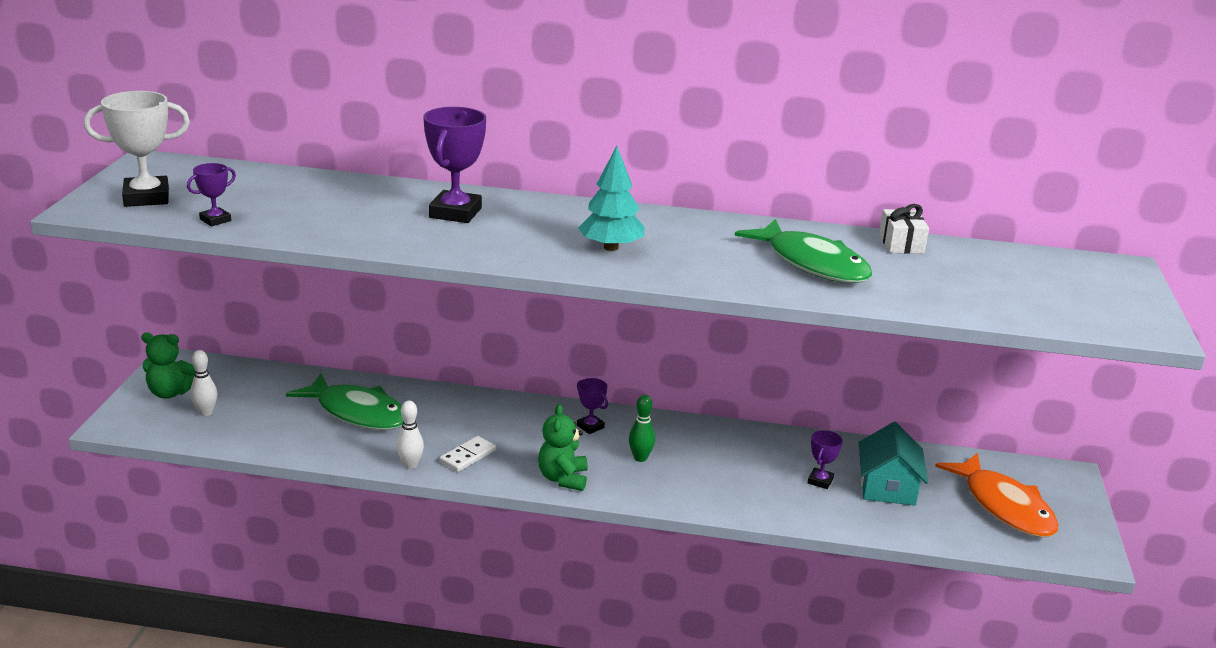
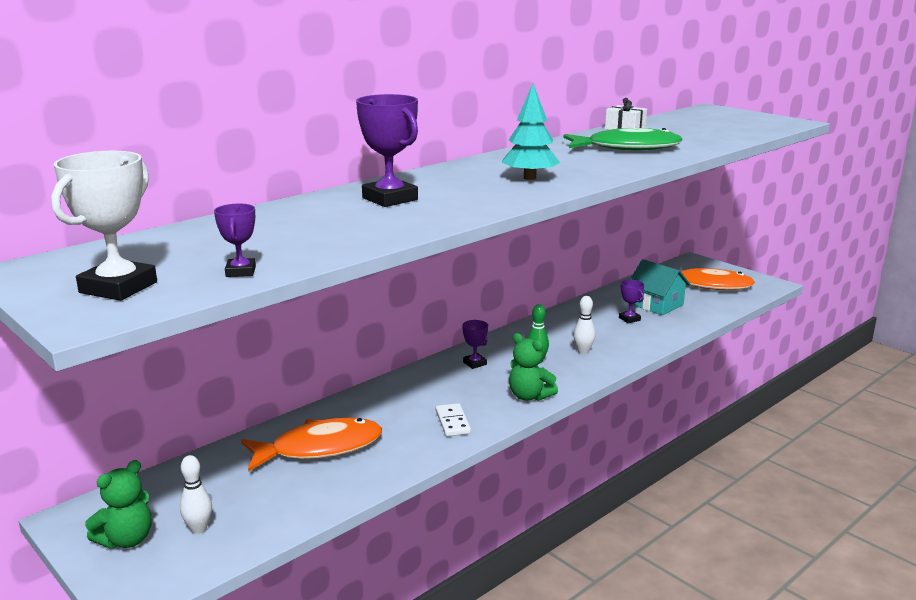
camera: 50 degrees left, 5 degrees down
green fish [286,373,403,430] -> orange fish [241,418,382,472]
white bowling pin [396,401,424,469] -> white bowling pin moved to [573,296,595,354]
purple trophy [577,378,608,434] -> purple trophy turned 60 degrees clockwise [462,320,488,369]

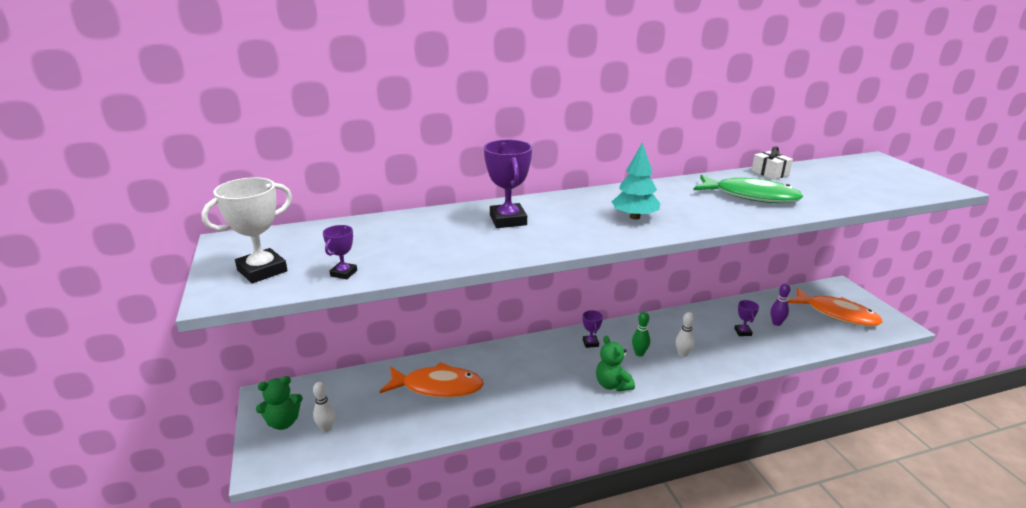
camera: 25 degrees right, 5 degrees up
white domino [436,403,471,436] -> none
turquoise house [630,259,690,315] -> purple bowling pin [771,283,790,326]

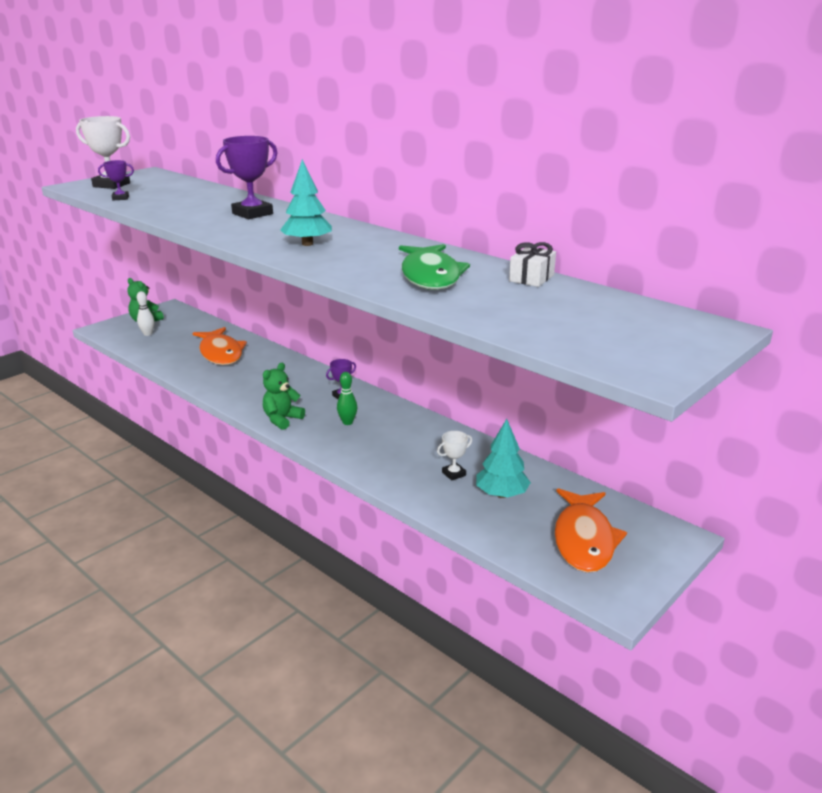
camera: 60 degrees right, 0 degrees up
white bowling pin [676,312,694,357] -> none
purple trophy [734,300,759,336] -> white trophy [437,431,472,481]
purple bowling pin [771,283,790,326] -> turquoise tree [476,419,531,498]

